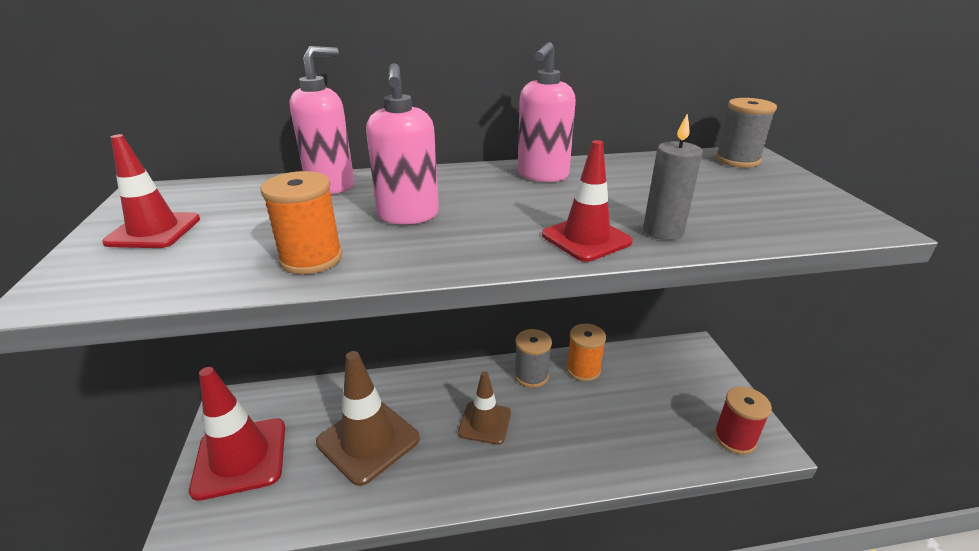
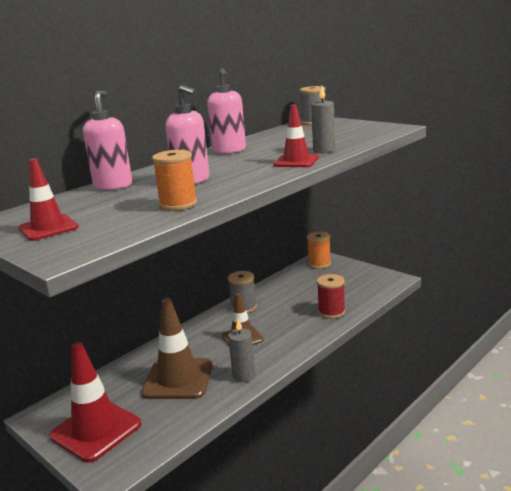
camera: 35 degrees left, 10 degrees down
orange spool [566,324,606,381] -> orange spool moved to [307,232,331,269]
red spool [714,387,772,455] -> red spool moved to [317,274,345,319]
none -> grey candle [228,319,255,382]

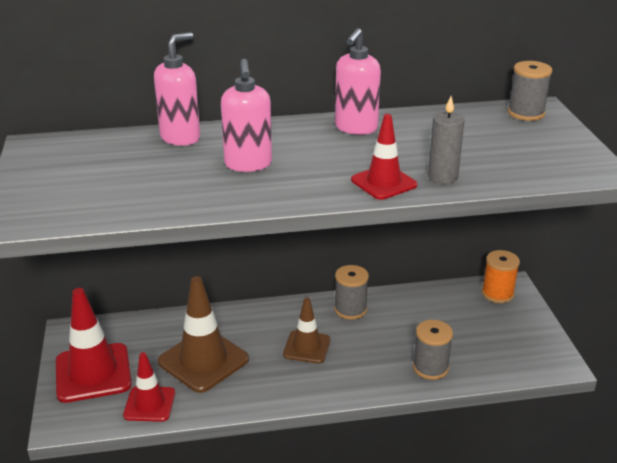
camera: 35 degrees right, 10 degrees up
red traffic cone [18,158,79,241] -> red traffic cone moved to [123,352,175,422]
orange spool [152,150,197,211] -> none
grey candle [228,319,255,382] -> none
red spool [317,274,345,319] -> grey spool [413,320,453,380]

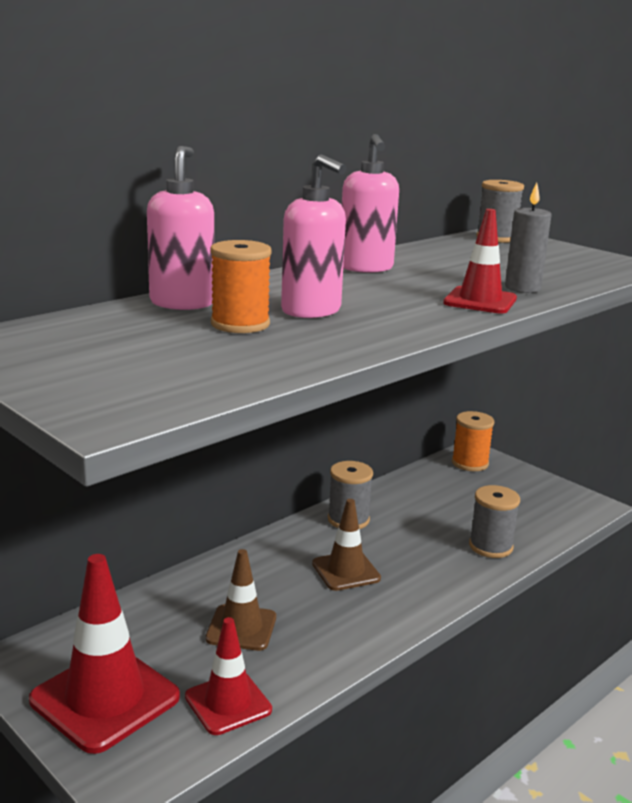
camera: 35 degrees left, 10 degrees down
brown traffic cone [158,276,249,393] -> brown traffic cone [205,549,276,651], size x0.61
none -> orange spool [211,240,272,333]

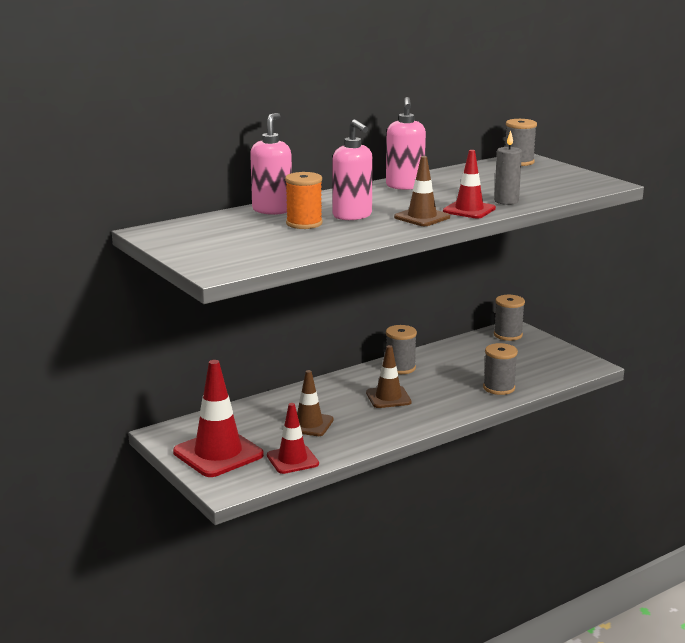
camera: 10 degrees right, 0 degrees up
orange spool [452,411,494,471] -> grey spool [494,295,525,341]
none -> brown traffic cone [394,156,450,226]

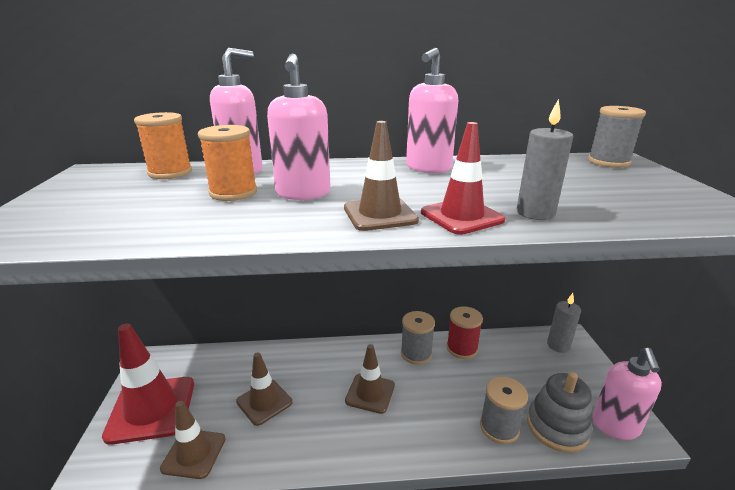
camera: 30 degrees right, 5 degrees up
red traffic cone [267,403,319,474] -> brown traffic cone [160,401,226,479]
grey spool [494,295,525,341] -> grey candle [547,293,581,353]
none -> orange spool [134,112,192,179]
none -> red spool [447,306,483,359]
none -> grey stacking toy [527,372,592,453]
none -> pink soap dispenser [592,348,662,440]

